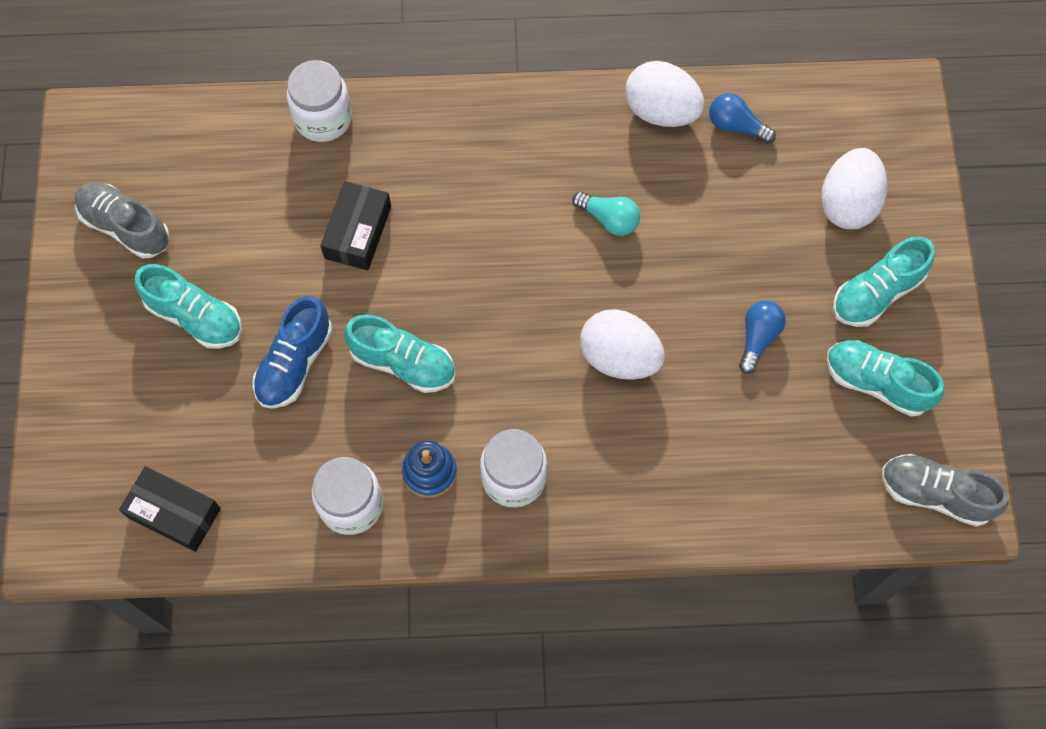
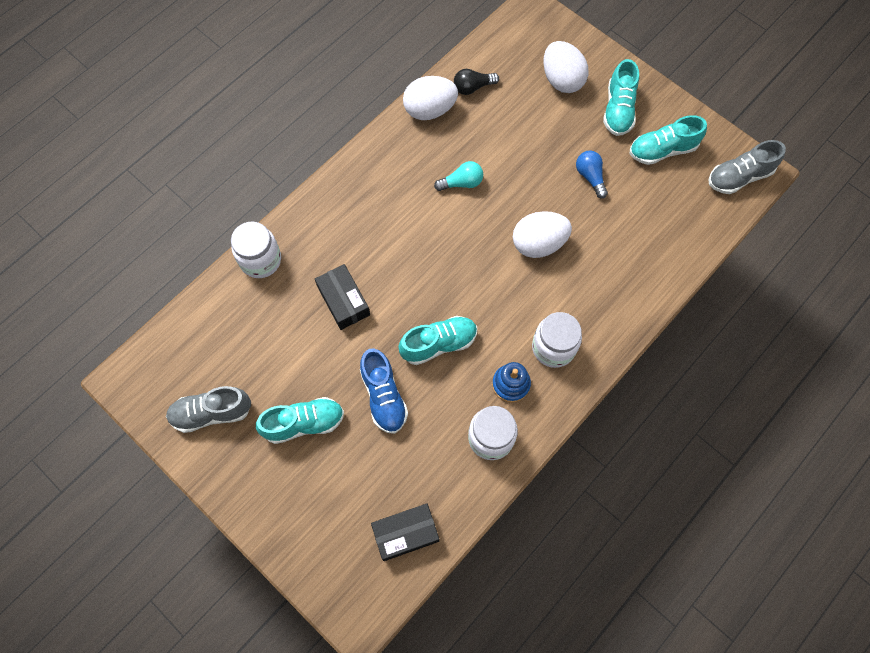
camera: 45 degrees left, 0 degrees up
blue light bulb [709,93,776,144] -> black light bulb [454,69,499,95]

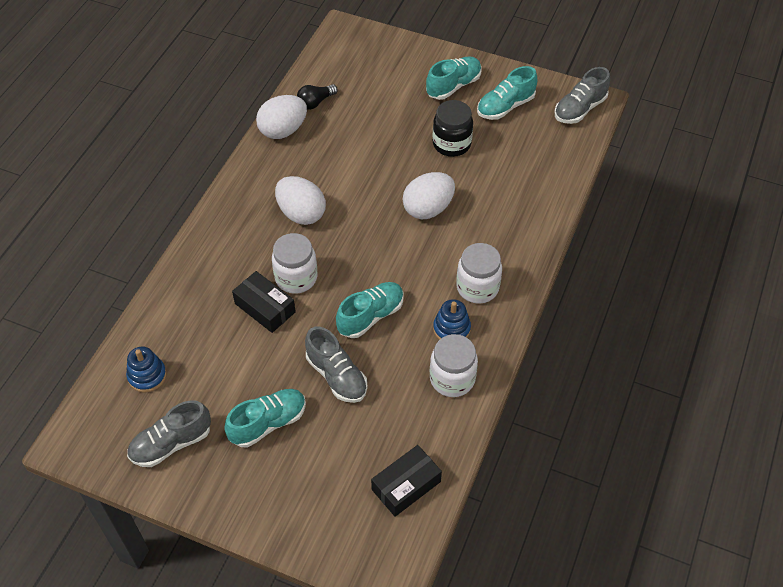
camera: 20 degrees left, 15 degrees down
white jar [231,222,281,278] -> white jar moved to [272,233,317,294]
blue shoe [360,348,408,434] -> grey shoe [305,327,367,403]
turquoise light bulb [434,161,483,191] -> none
white egg [543,41,588,93] -> white egg moved to [275,176,326,225]
blue light bulb [576,151,608,199] -> black jar [432,100,473,157]
turquoise shoe [603,59,639,136] -> turquoise shoe turned 120 degrees counterclockwise [426,56,482,100]
none -> blue stacking toy [126,347,167,393]

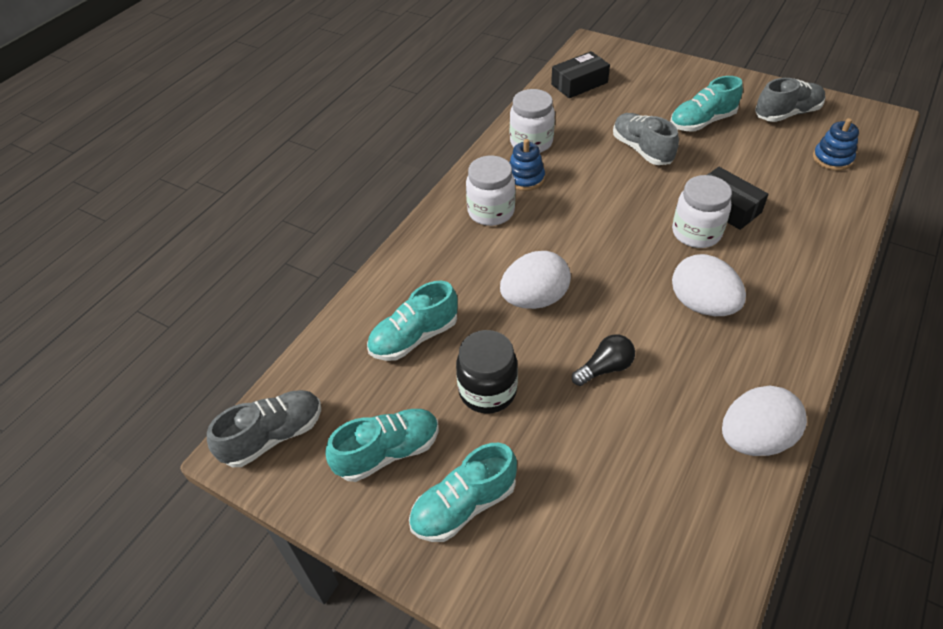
camera: 170 degrees left, 5 degrees down
black light bulb [297,84,338,110] -> black light bulb moved to [572,334,635,386]
turquoise shoe [336,282,404,338] -> turquoise shoe moved to [367,281,458,361]

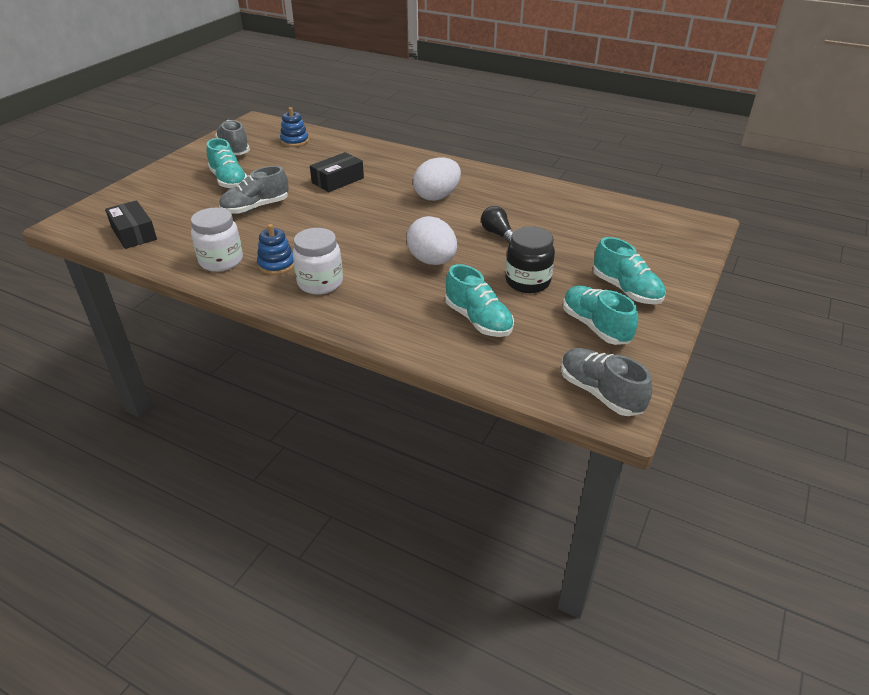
camera: 95 degrees left, 10 degrees down
white jar [672,175,732,248] -> none
white egg [722,386,807,456] -> none

